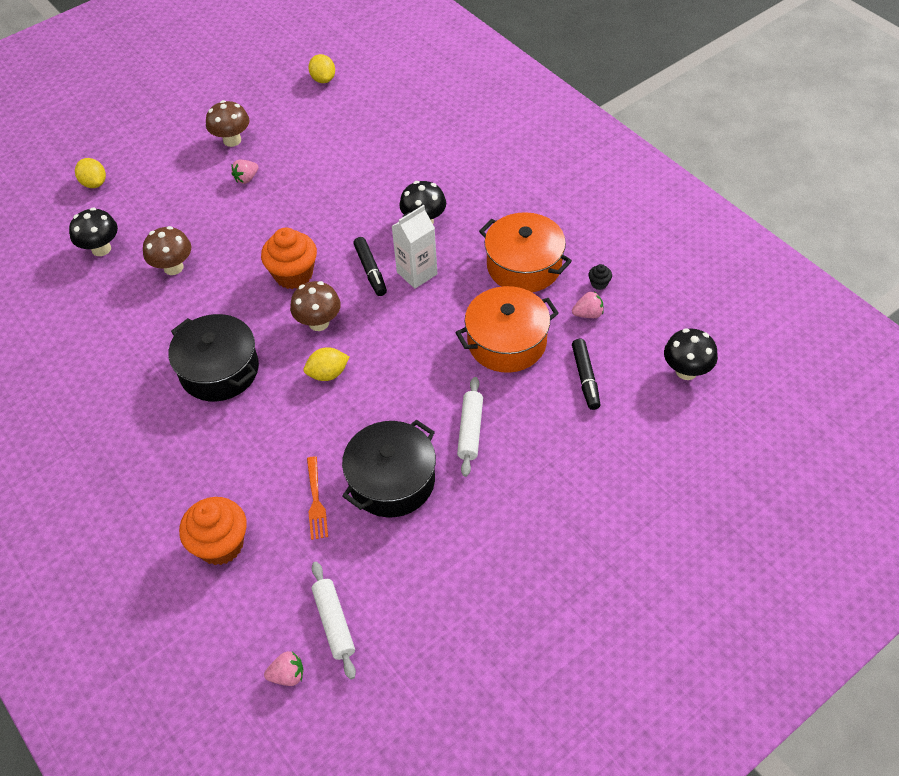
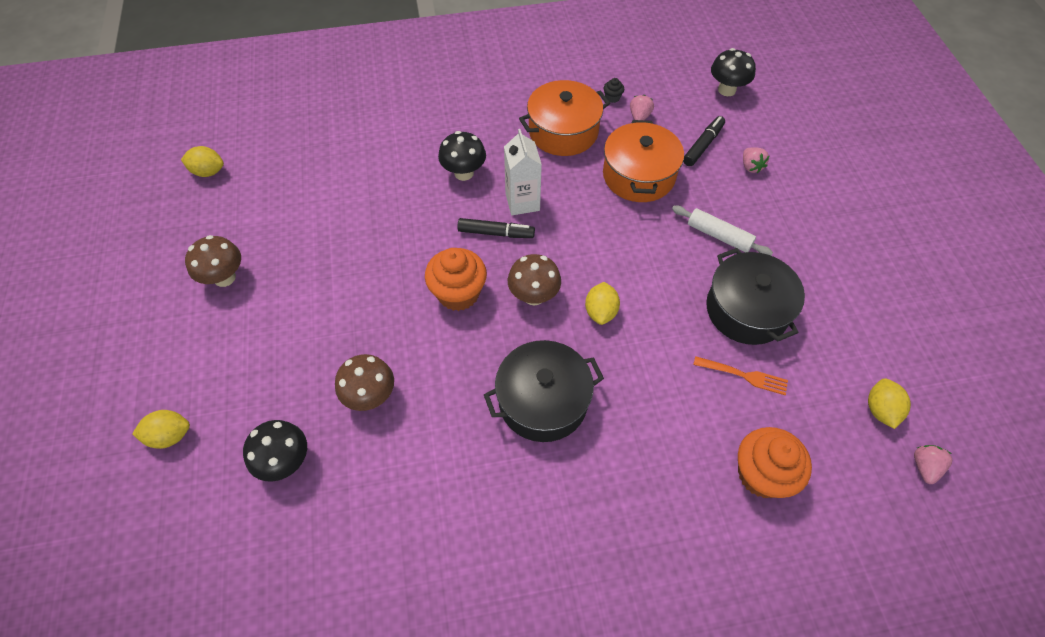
camera: 65 degrees left, 5 degrees up
pink strawberry [231,160,258,184] -> pink strawberry moved to [743,147,769,173]
white rolling pin [312,562,356,680] -> yellow lemon [868,378,911,429]
black marker [572,339,600,410] -> black marker turned 75 degrees counterclockwise [683,116,725,166]

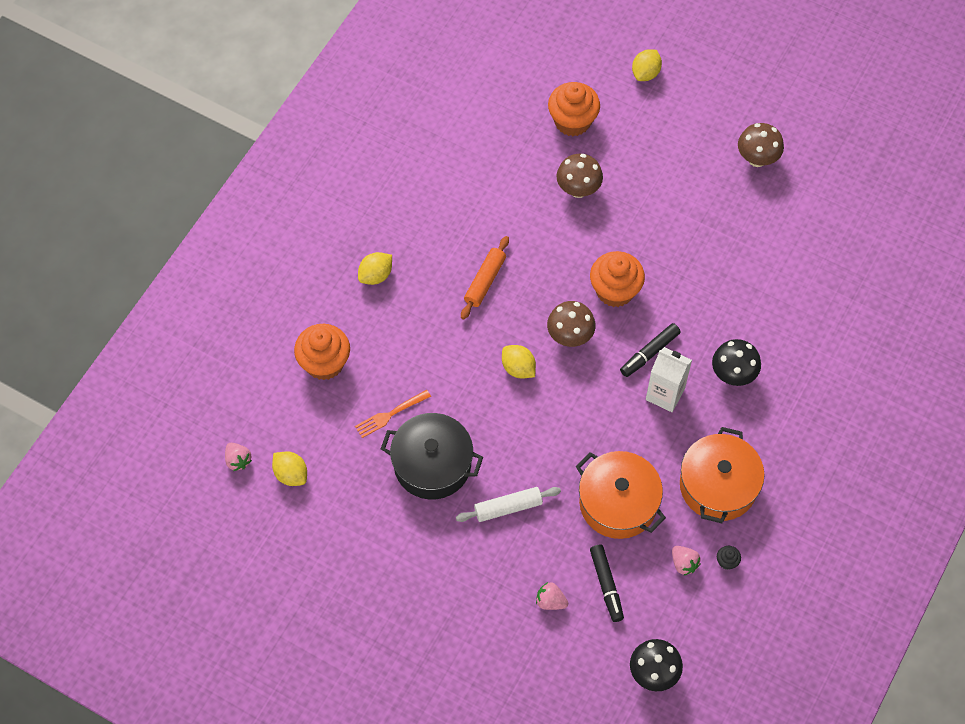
camera: 130 degrees right, 5 degrees up
yellow lemon [181,146,224,177] -> yellow lemon moved to [358,252,392,285]
black mushroom [243,420,307,482] -> orange cupcake [548,82,600,136]
black pot [484,340,604,442] -> orange rolling pin [461,236,509,319]

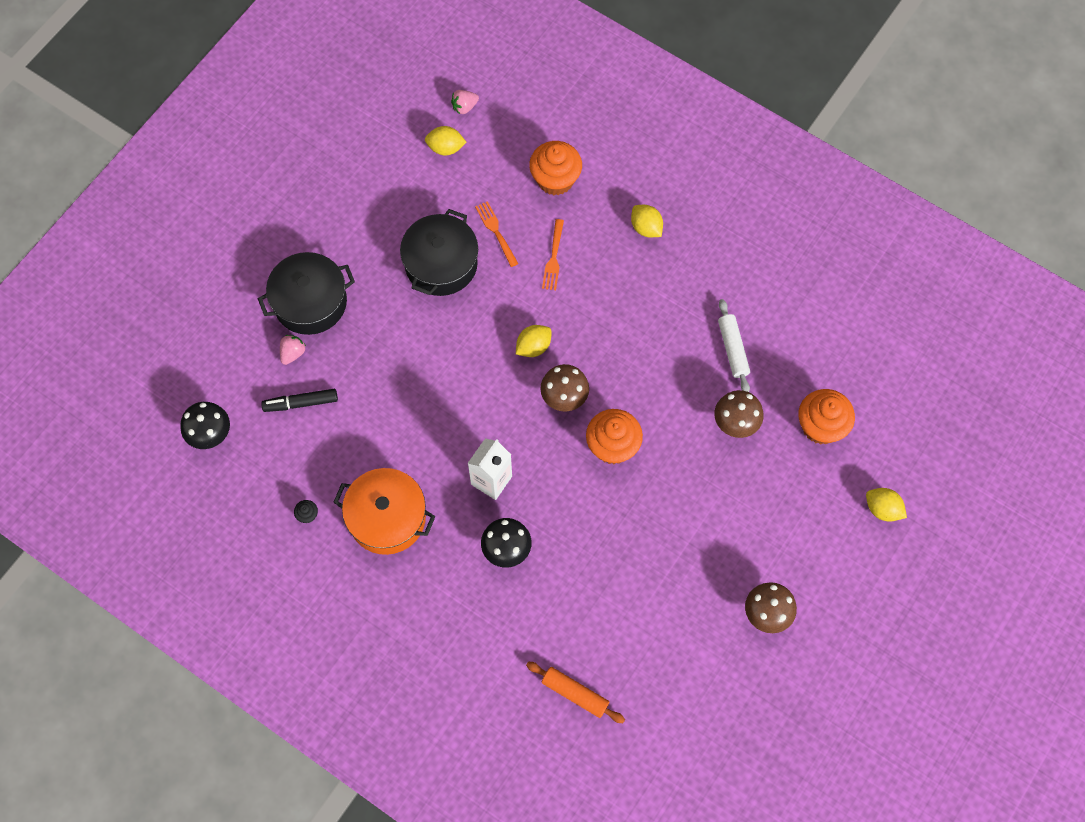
camera: 95 degrees right, 5 degrees up
yellow lemon [272,451,307,486] -> yellow lemon turned 45 degrees clockwise [425,126,467,155]
white rolling pin [456,487,561,522] -> white rolling pin moved to [718,299,750,392]
orange rolling pin [461,236,509,319] -> orange rolling pin moved to [526,662,625,723]
orange pot [576,451,666,539] -> none
black marker [620,323,681,377] -> none
pink strawberry [672,546,701,576] -> none
none -> black pot [258,252,355,335]
none -> orange fork [542,219,564,290]

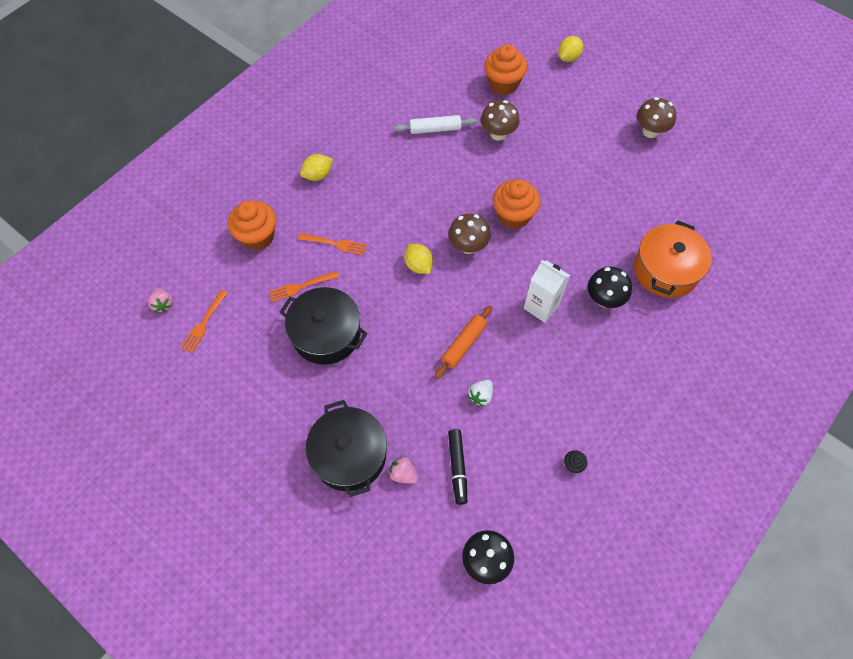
camera: 85 degrees left, 5 degrees down
orange pot [334,468,435,555] -> orange pot moved to [634,221,712,298]
yellow lemon [425,126,467,155] -> orange fork [180,290,228,353]
orange rolling pin [526,662,625,723] -> orange rolling pin moved to [435,305,493,379]
none -> white strawberry [468,380,493,406]

